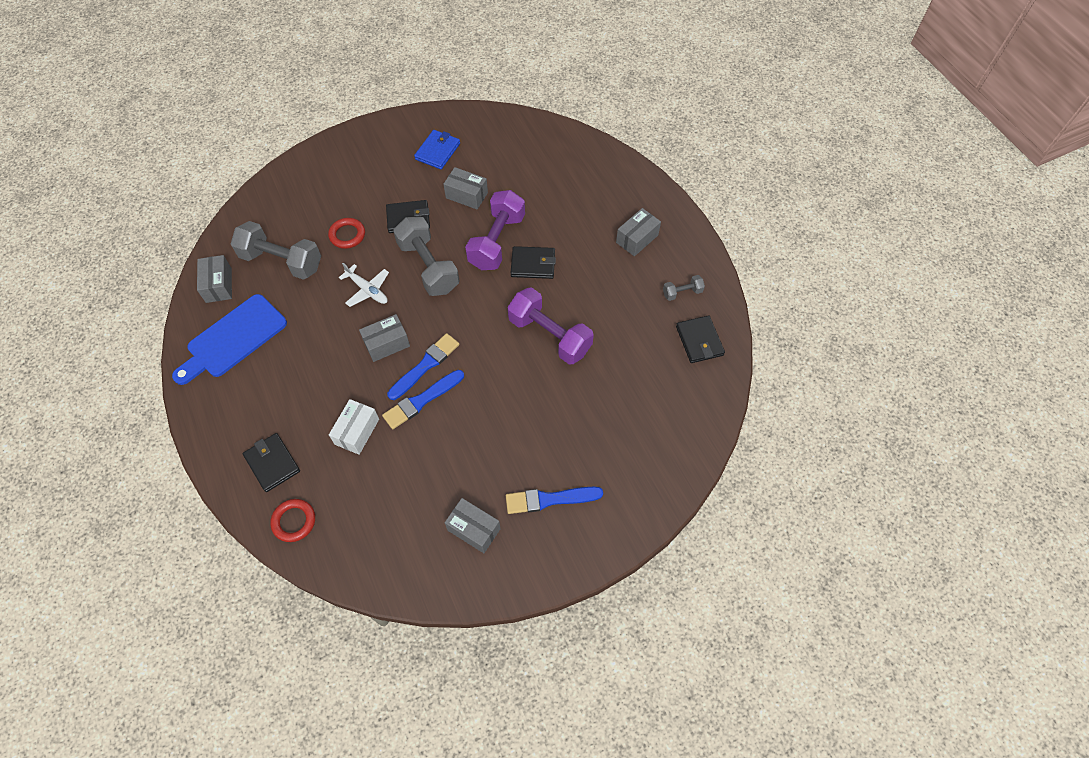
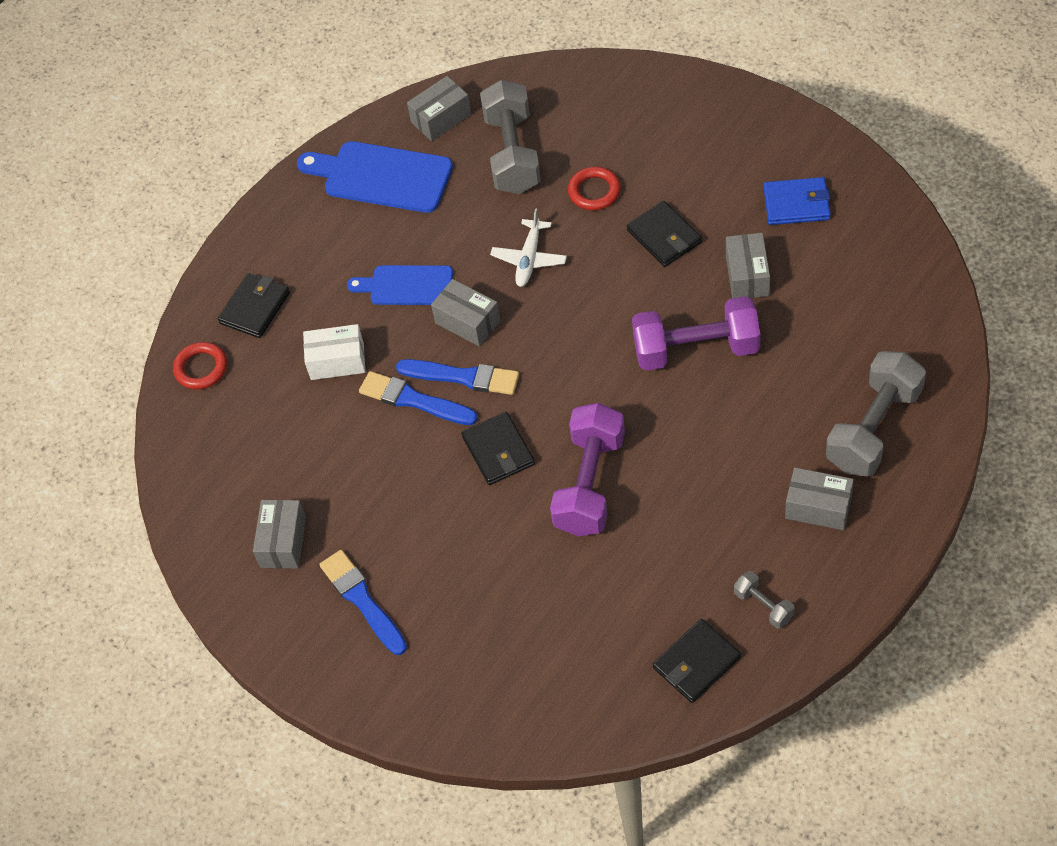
camera: 70 degrees right, 5 degrees down
grey dumbbell [393,217,459,296] -> grey dumbbell moved to [826,351,926,477]
black wallet [511,246,556,279] -> black wallet moved to [461,412,535,485]
none -> blue cutting board [347,265,453,305]

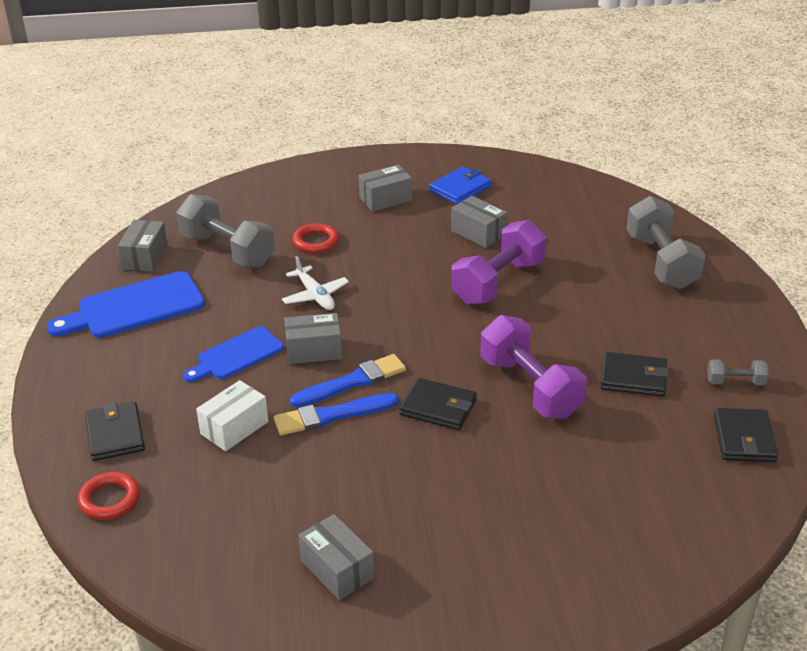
camera: 50 degrees left, 20 degrees down
blue brush [319,550,407,655] -> none
black wallet [627,201,702,267] -> black wallet moved to [601,352,669,396]
grey box [785,468,854,530] -> grey box moved to [359,164,412,212]

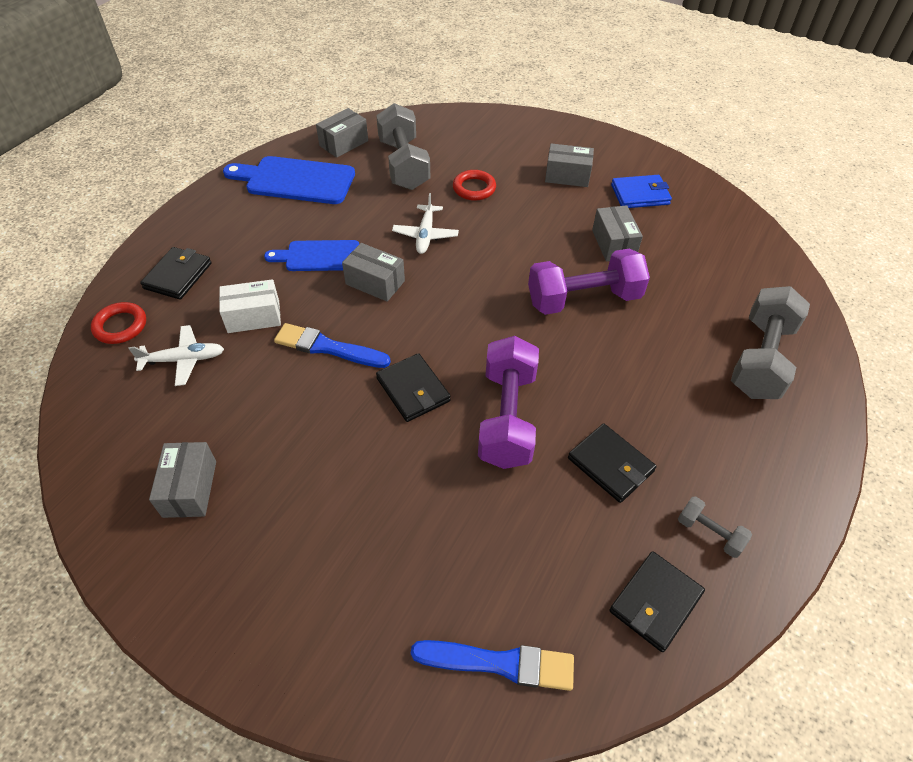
camera: 35 degrees right, 15 degrees up
blue brush [290,354,406,407] -> blue brush moved to [411,640,574,691]
none -> white plane [128,325,224,386]

